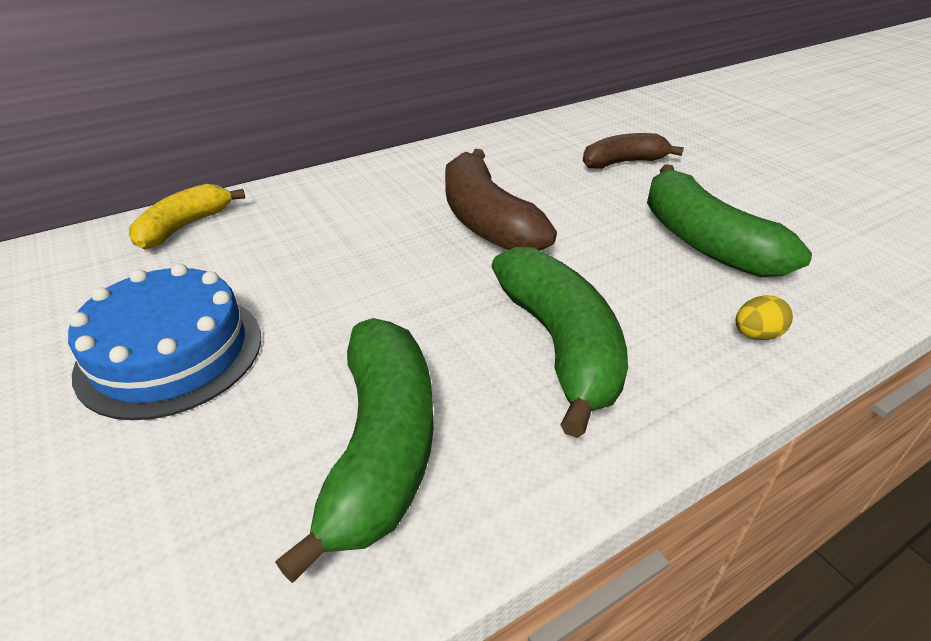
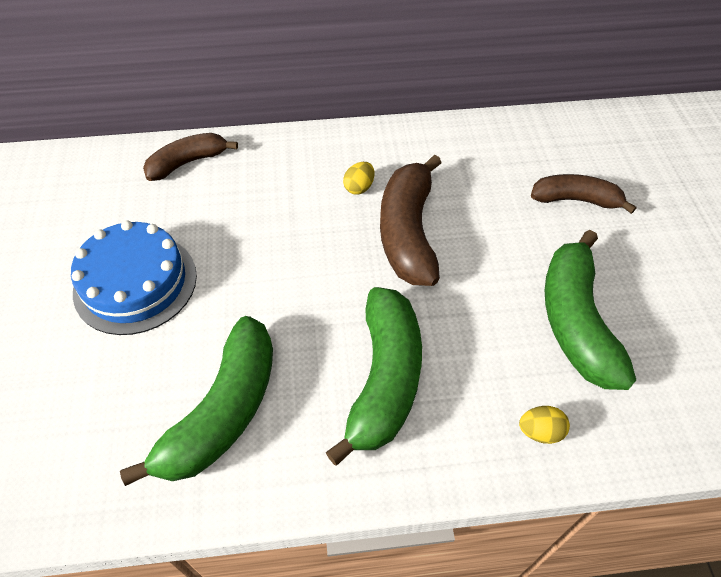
camera: 25 degrees right, 15 degrees up
yellow banana [129,184,245,250] -> brown banana [143,133,238,181]
none -> yellow egg [343,162,374,195]

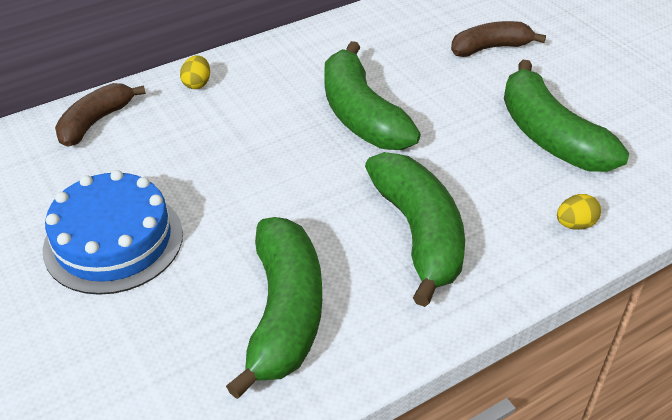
camera: 25 degrees left, 10 degrees down
yellow egg [343,162,374,195] -> yellow egg moved to [180,55,210,89]
brown banana [380,155,441,286] -> green banana [324,41,421,150]

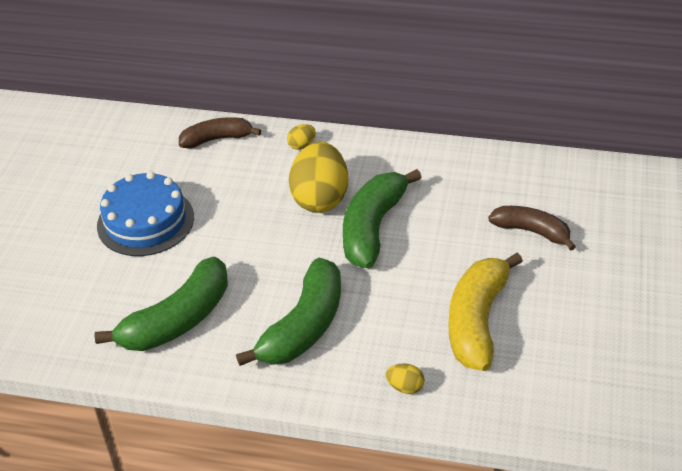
camera: 45 degrees right, 0 degrees up
green banana [504,60,629,172] -> yellow banana [449,253,523,371]
none -> yellow egg [289,142,348,213]

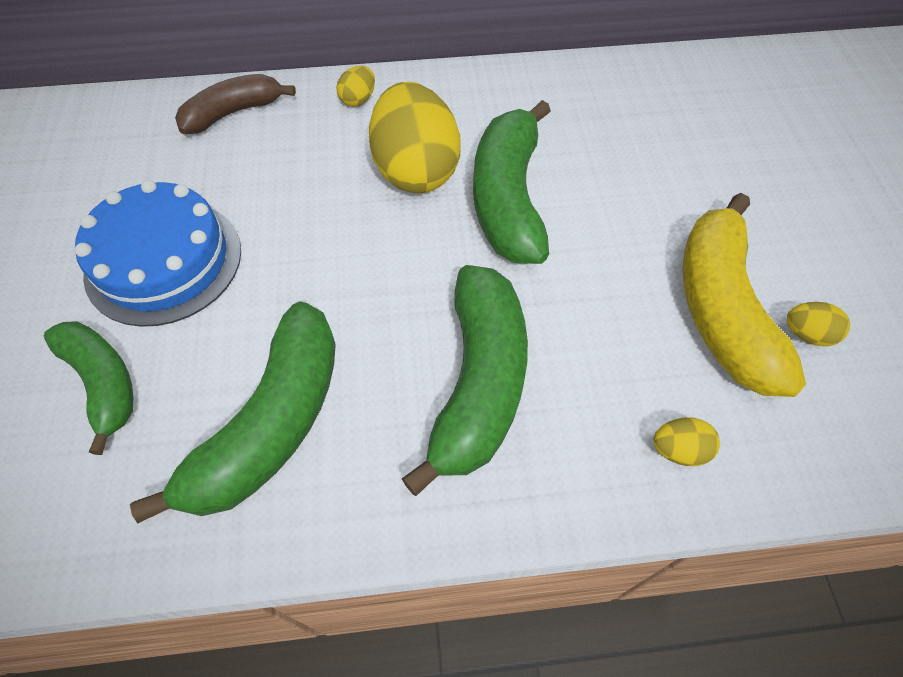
camera: 20 degrees left, 15 degrees up
brown banana [488,206,576,251] -> none
none -> green banana [44,321,134,455]
none -> yellow egg [787,302,850,346]

